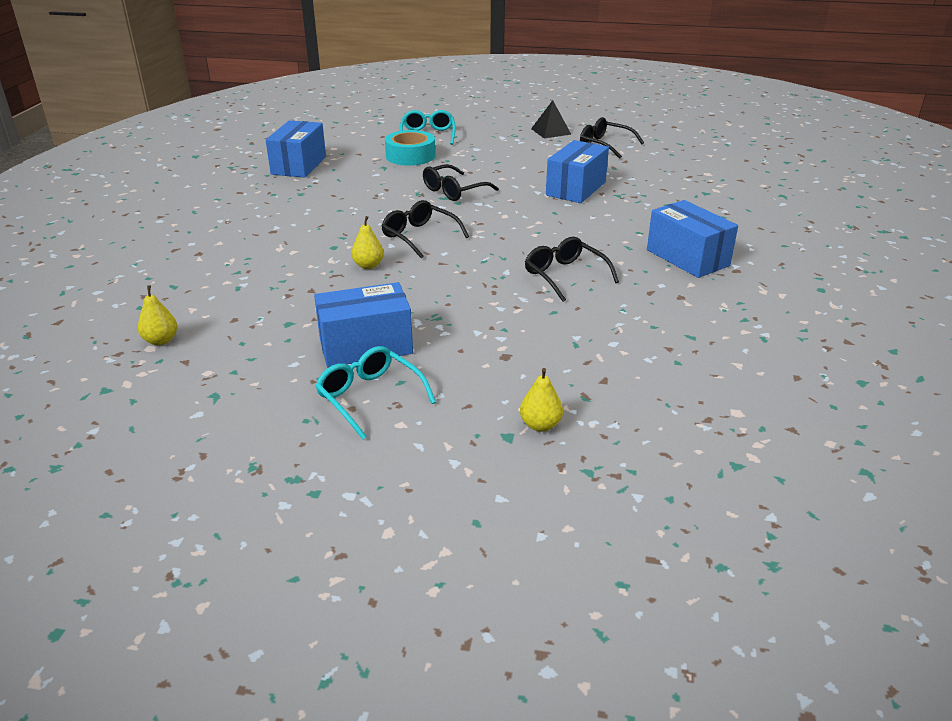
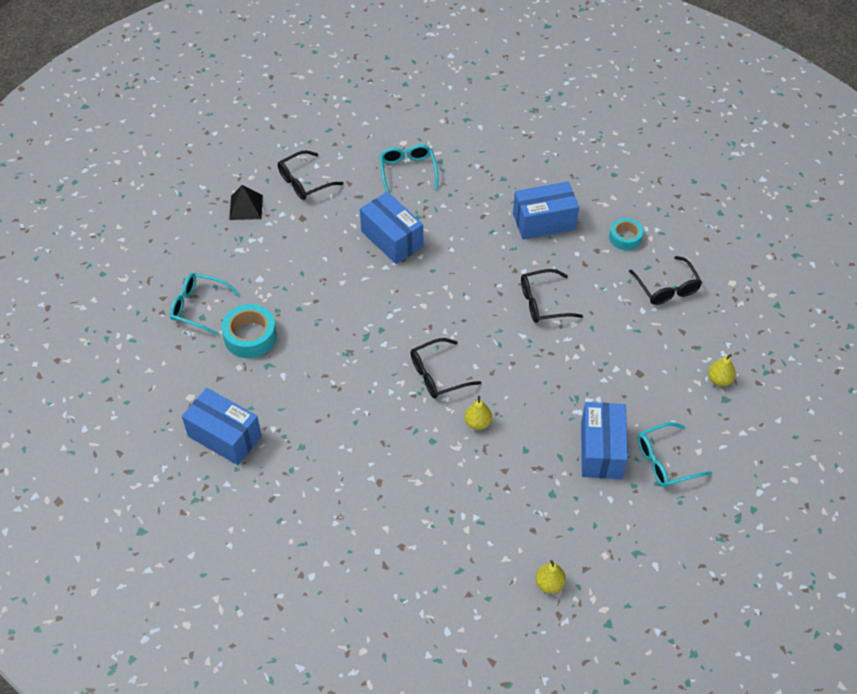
camera: 70 degrees left, 20 degrees up
black glasses [423,164,499,201] -> black glasses moved to [629,256,702,305]
none -> turquoise glasses [379,144,438,193]
none -> turquoise tape [609,218,643,250]

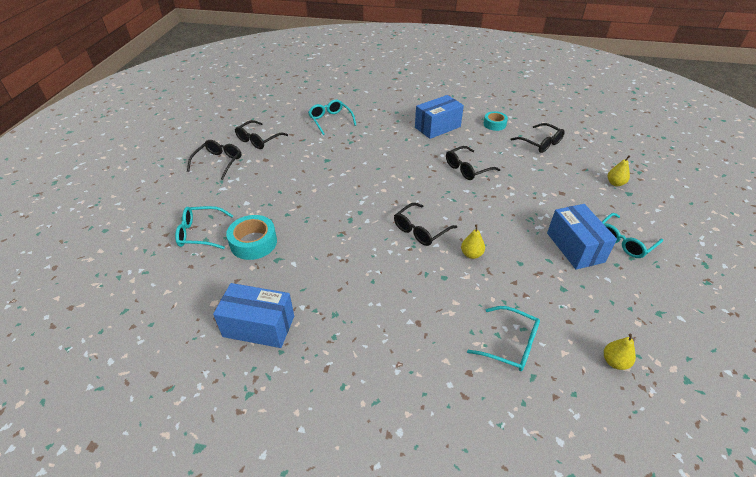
camera: 20 degrees left, 10 degrees down
black pyramid [229,185,263,220] -> black glasses [187,140,241,180]
blue box [360,192,423,264] -> none
none -> turquoise glasses [467,306,540,371]

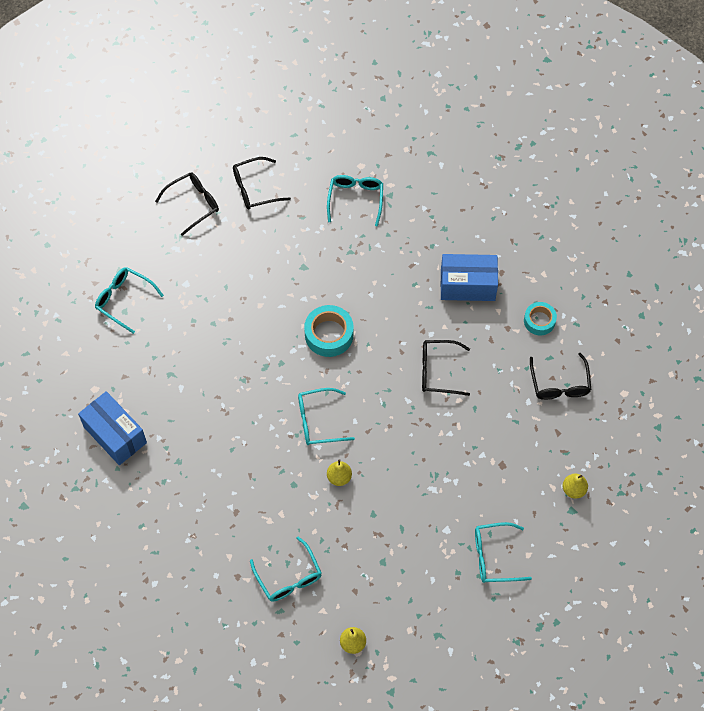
camera: 35 degrees right, 20 degrees up
turquoise tape [226,215,277,260] -> turquoise tape moved to [304,305,354,357]
black glasses [394,203,457,246] -> turquoise glasses [298,388,355,445]
blue box [547,204,617,270] -> none

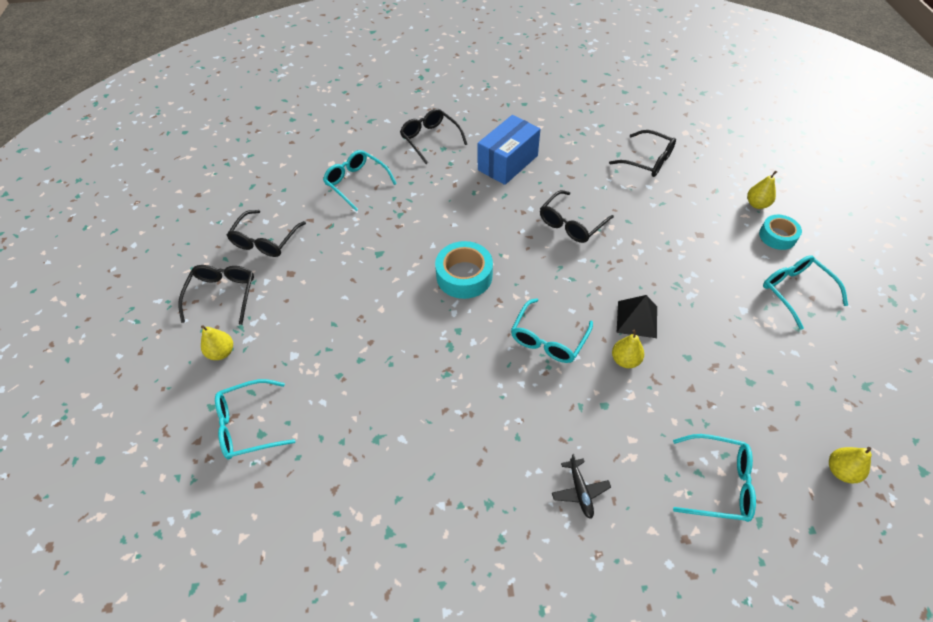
camera: 50 degrees left, 10 degrees down
blue box [78,391,147,465] -> none
turquoise glasses [475,522,532,583] -> turquoise glasses turned 120 degrees clockwise [763,255,848,330]
turquoise tape [524,302,557,335] -> turquoise tape moved to [759,215,802,250]
none -> yellow pear [201,325,233,360]
none -> black glasses [400,109,467,164]
none -> black plane [552,454,611,519]
none -> black pyramid [617,295,657,338]

